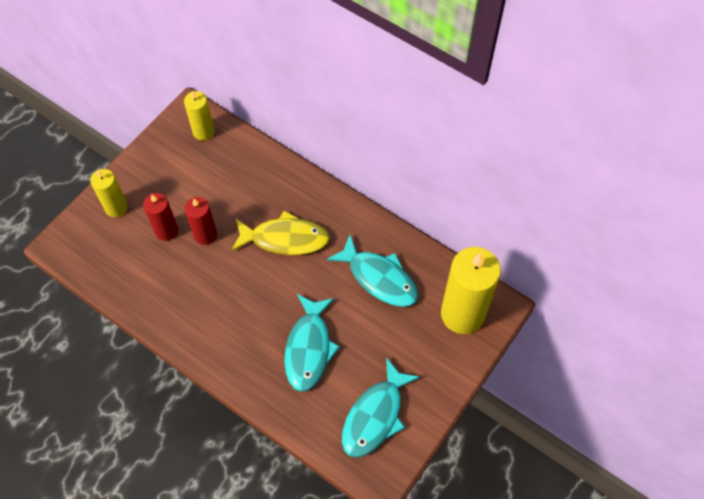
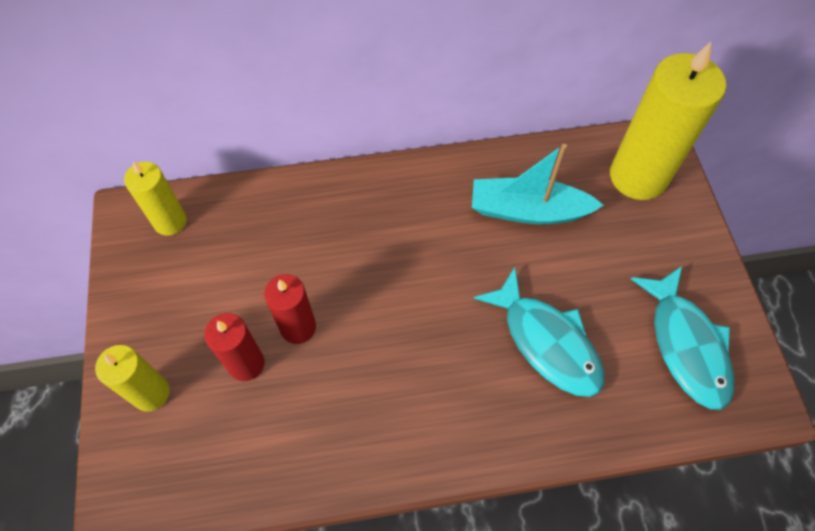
camera: 45 degrees left, 0 degrees up
yellow fish [231,211,330,255] -> none
turquoise fish [327,235,418,307] -> turquoise boat [472,144,604,225]

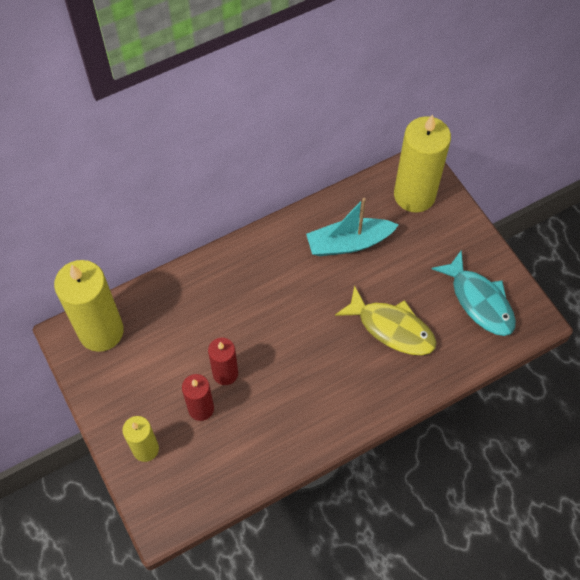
camera: 20 degrees left, 0 degrees up
yellow candle [124,161,187,236] -> yellow candle [54,260,124,352], size x1.82
turquoise fish [473,267,604,397] -> yellow fish [335,285,437,355]

